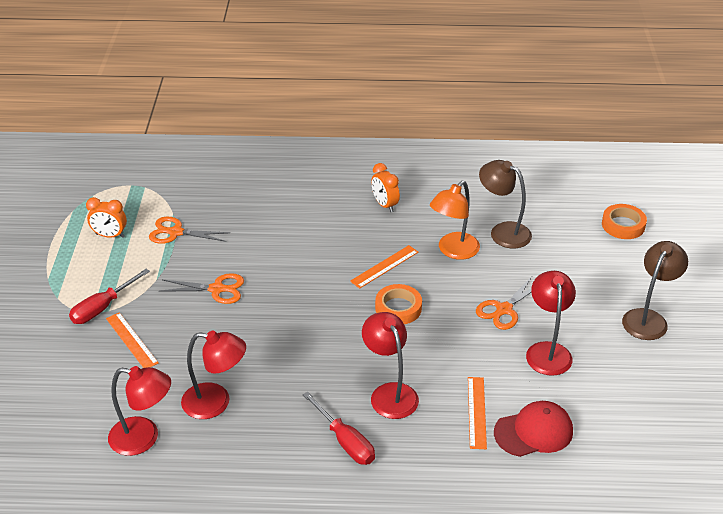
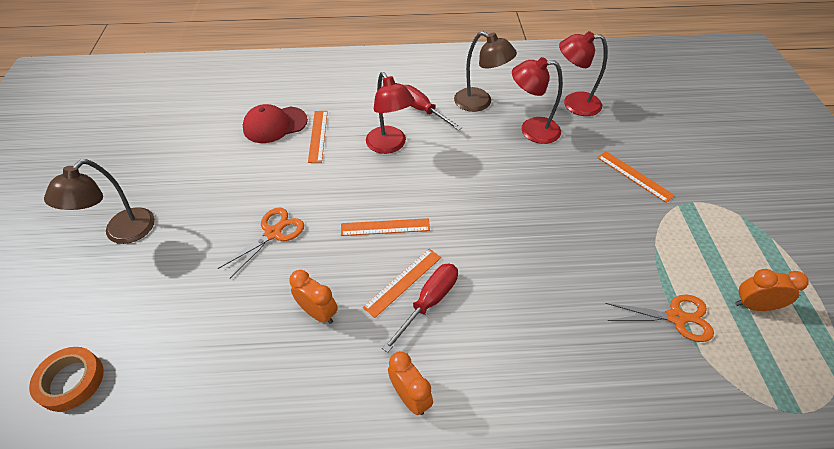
camera: 175 degrees right, 10 degrees up
red screwdriver [69,269,150,324] -> red screwdriver moved to [382,263,458,353]
orange scissors [159,273,244,304] -> none
orange tape [375,284,422,324] -> orange ruler [341,218,430,236]
orange lamp [430,181,480,260] -> orange clock [290,270,338,324]
brown lamp [479,160,532,248] -> brown lamp moved to [454,31,517,112]
red lamp [526,271,576,376] -> none

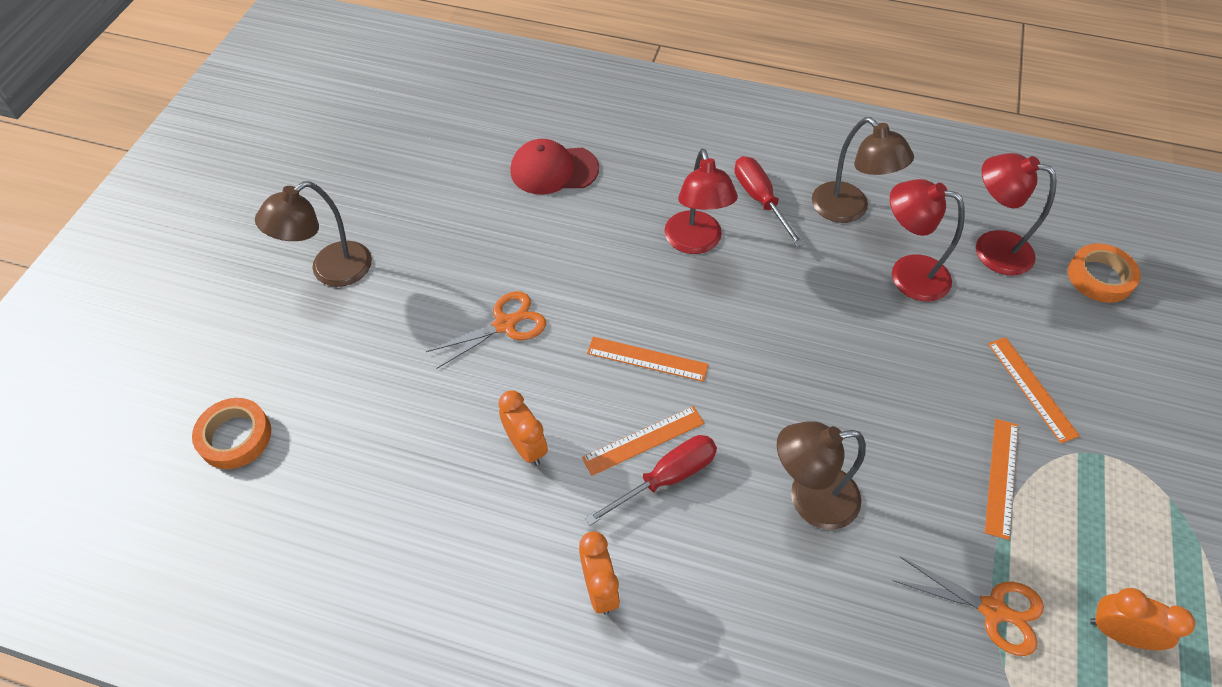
camera: 20 degrees right, 5 degrees up
orange ruler [308,111,328,163] -> orange ruler moved to [985,419,1018,540]
none -> brown lamp [777,421,866,529]
none -> orange tape [1068,243,1141,303]

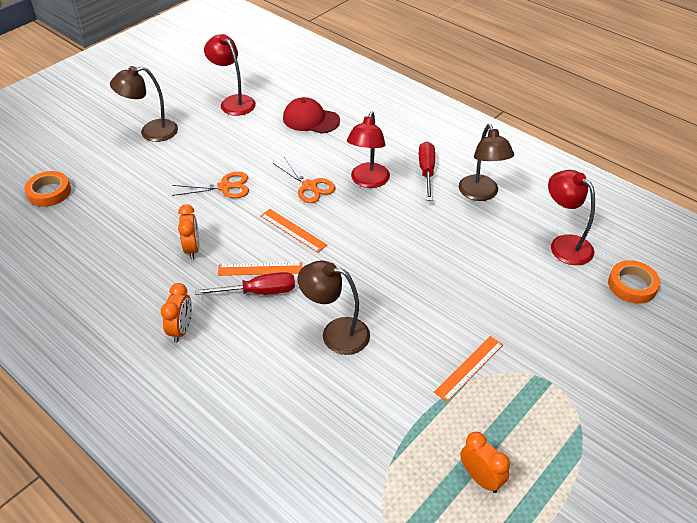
camera: 25 degrees right, 10 degrees down
red lamp [890,179,965,302] -> red lamp moved to [204,34,256,116]
orange scissors [893,557,1044,656] -> orange scissors moved to [273,157,335,203]
orange ruler [988,337,1080,443] -> none

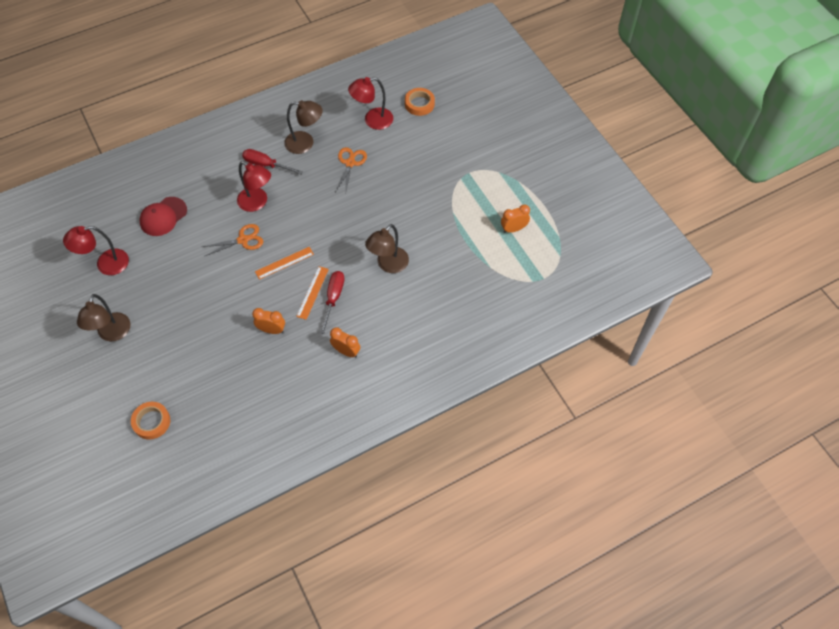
camera: 70 degrees left, 15 degrees up
orange scissors [172,172,249,198] -> orange scissors moved to [335,147,367,192]
orange ruler [434,336,503,402] -> none

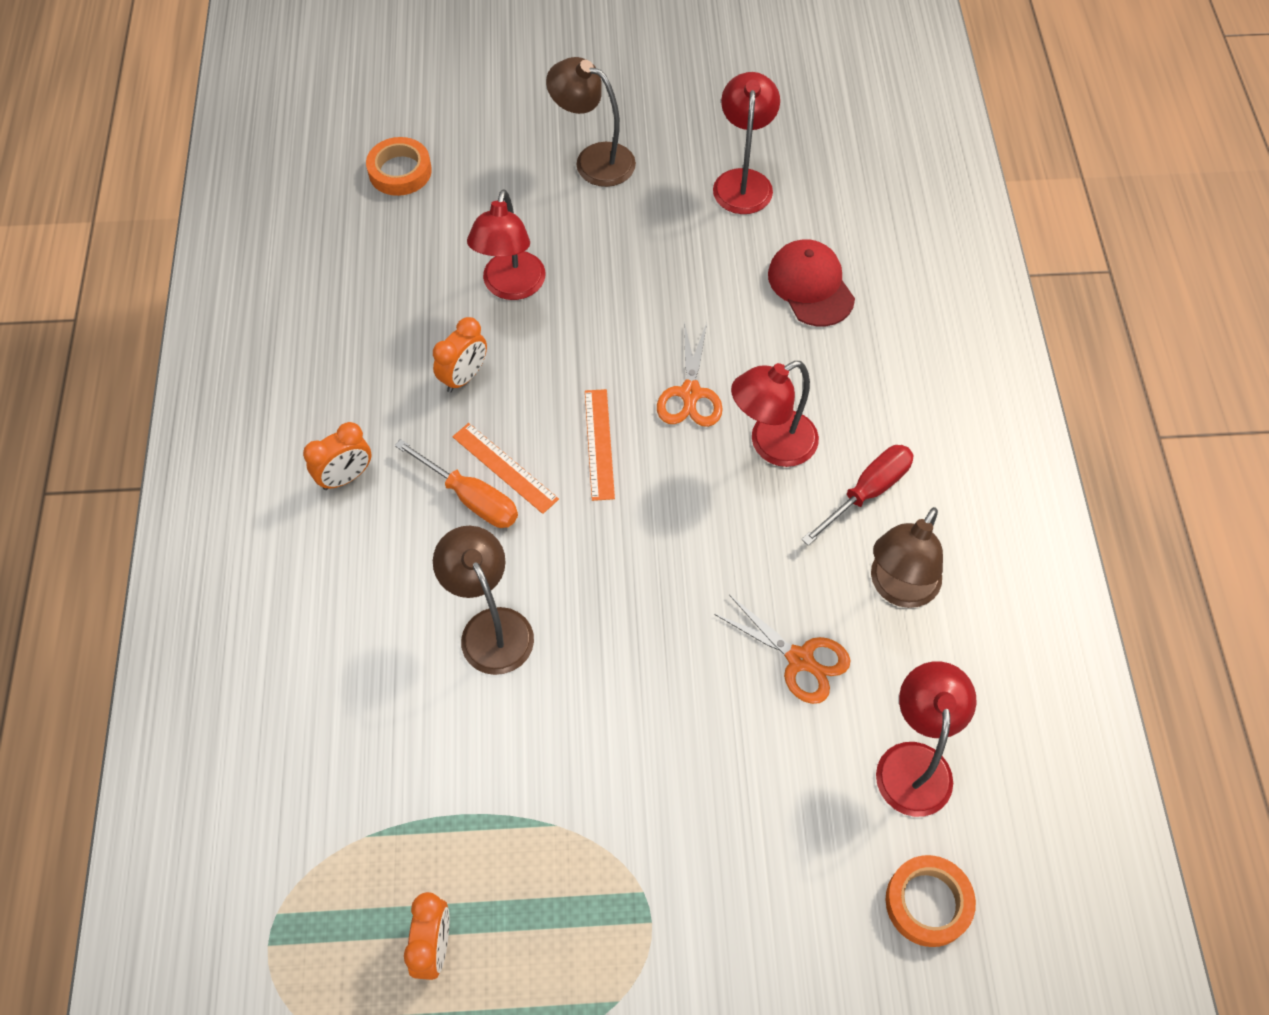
camera: 115 degrees right, 0 degrees up
red screwdriver [320,271,345,334] -> orange screwdriver [395,439,518,528]
none -> red lamp [467,189,546,300]

